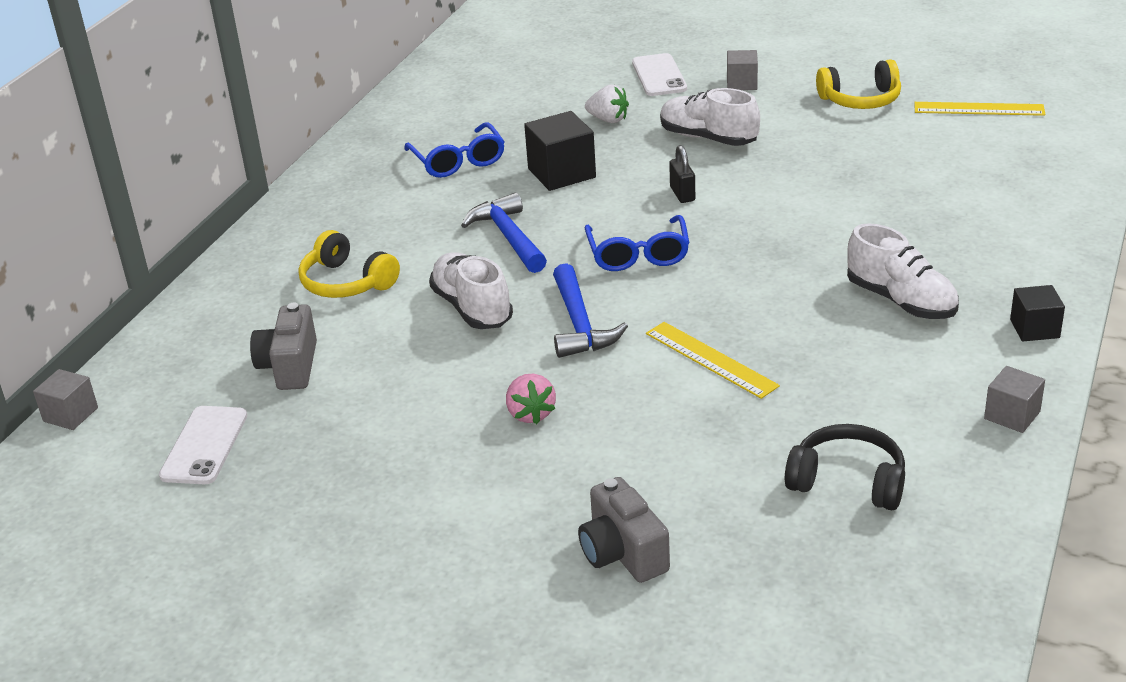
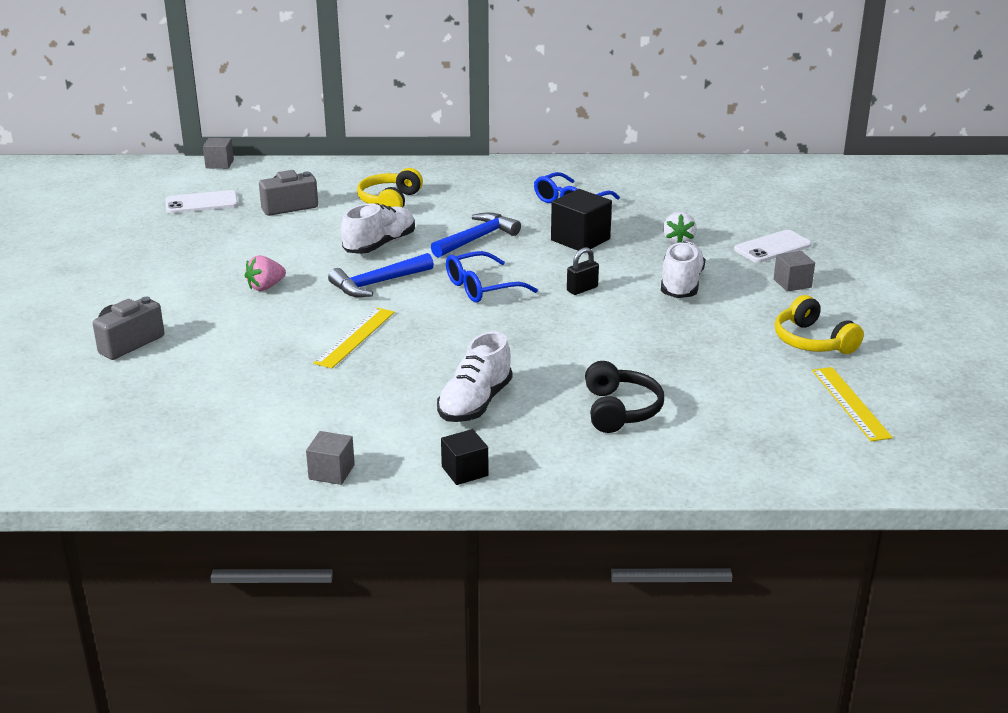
camera: 65 degrees right, 5 degrees down
black headphones [785,424,905,510] -> black headphones moved to [585,361,664,433]

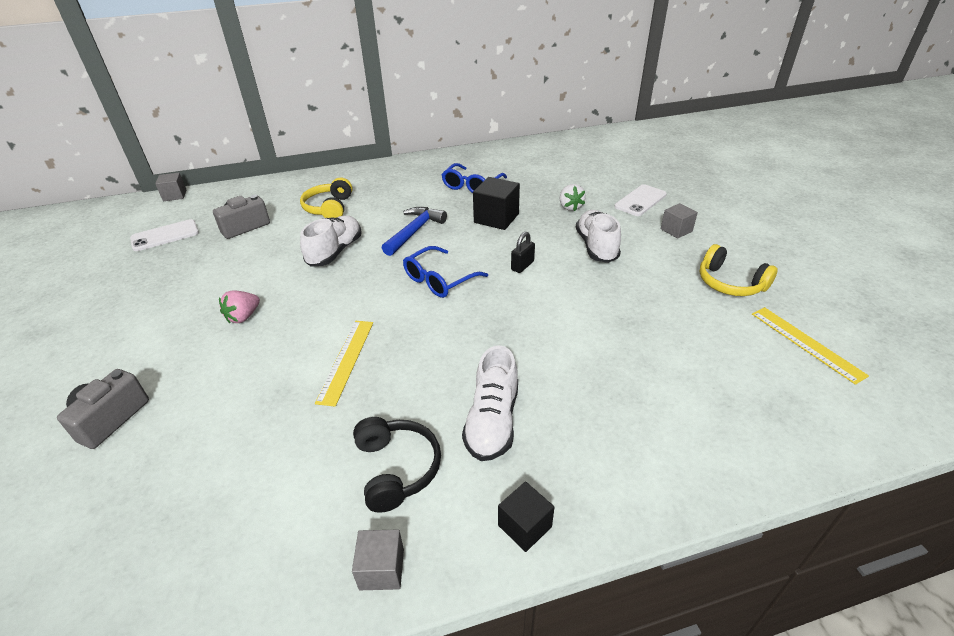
camera: 15 degrees left, 10 degrees up
blue hammer [328,253,434,297] -> none
black headphones [585,361,664,433] -> black headphones moved to [353,417,441,513]

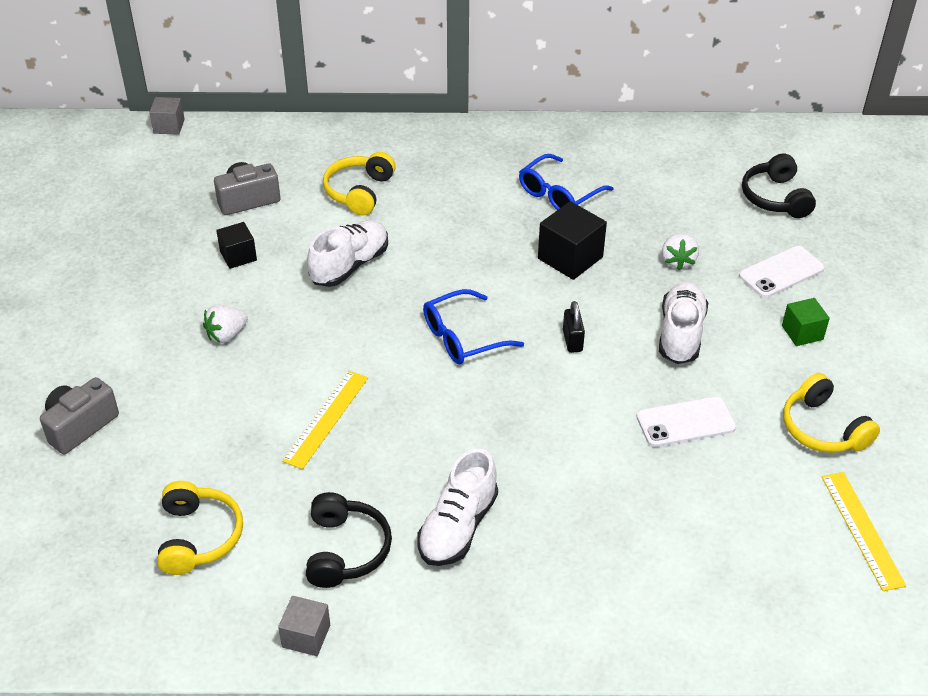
camera: 15 degrees right, 5 degrees up
white phone [130,219,199,251] -> white phone moved to [637,396,736,447]
pink strawberry [219,290,260,323] -> white strawberry [203,305,248,343]
blue hammer [382,207,447,256] -> none
black cube [498,481,555,552] -> black cube moved to [216,222,257,269]
black padlock [511,232,535,273] -> black padlock turned 60 degrees counterclockwise [563,301,585,353]
grey cube [661,203,698,239] -> green cube [782,298,830,346]
none -> yellow headphones [157,481,243,575]
none -> black headphones [742,154,816,218]

